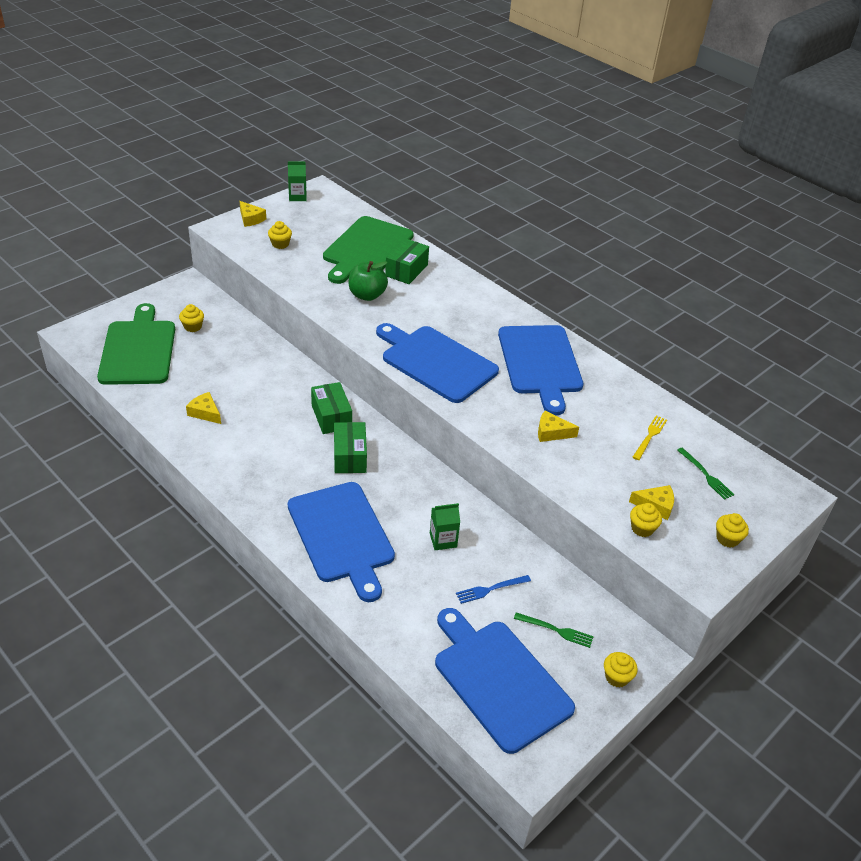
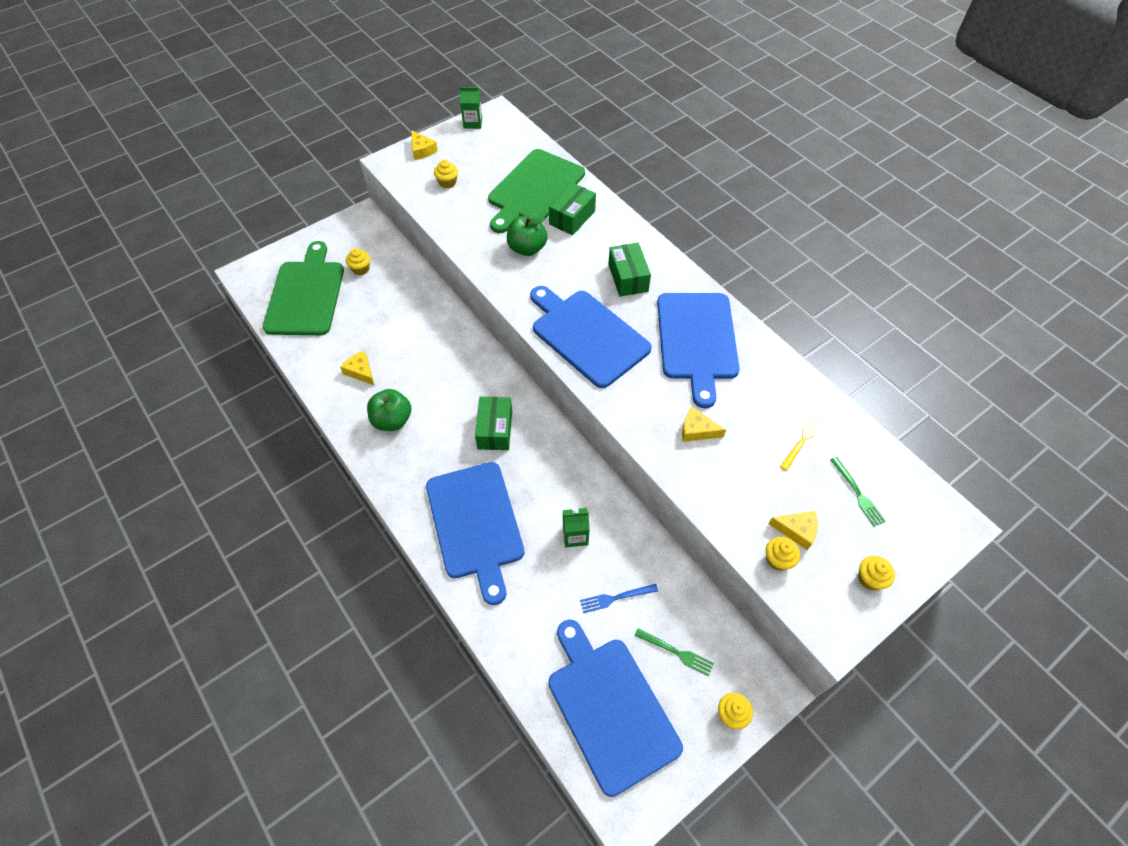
camera: 10 degrees right, 15 degrees up
green box [311,382,352,434] -> green box moved to [608,243,651,297]
none -> green apple [367,389,411,431]

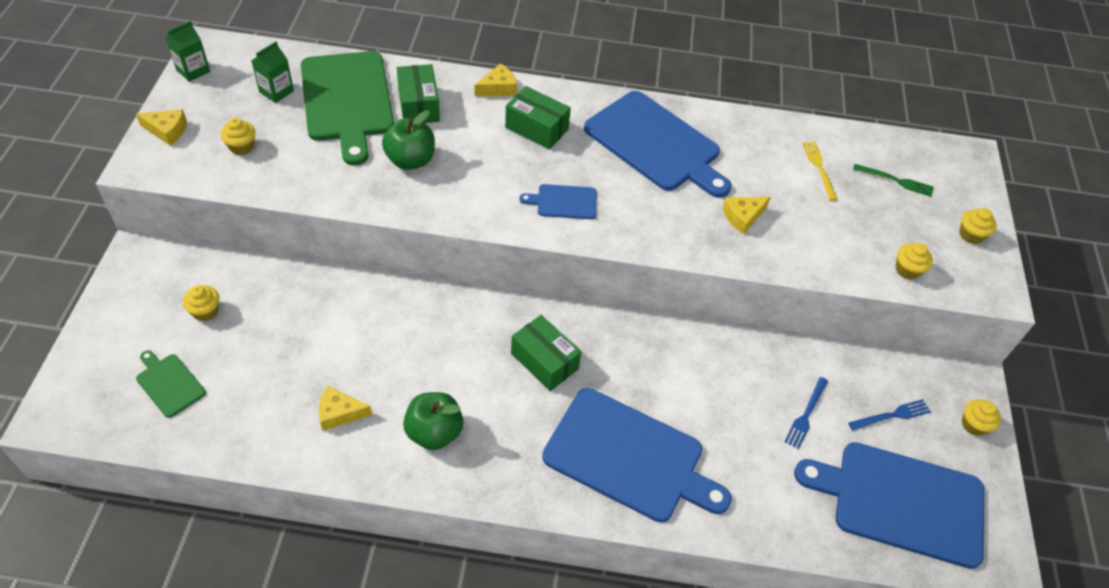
camera: 50 degrees left, 5 degrees down
green cutting board [263,241,344,335] -> green cutting board [136,350,206,418], size x0.46
blue cutting board [530,286,652,388] -> blue cutting board [519,184,596,219], size x0.46
green carton [563,508,590,547] -> green carton moved to [251,41,294,103]
green fork [634,628,714,676] -> blue fork [848,399,931,431]
yellow cheese [768,511,818,550] -> yellow cheese moved to [474,64,517,96]

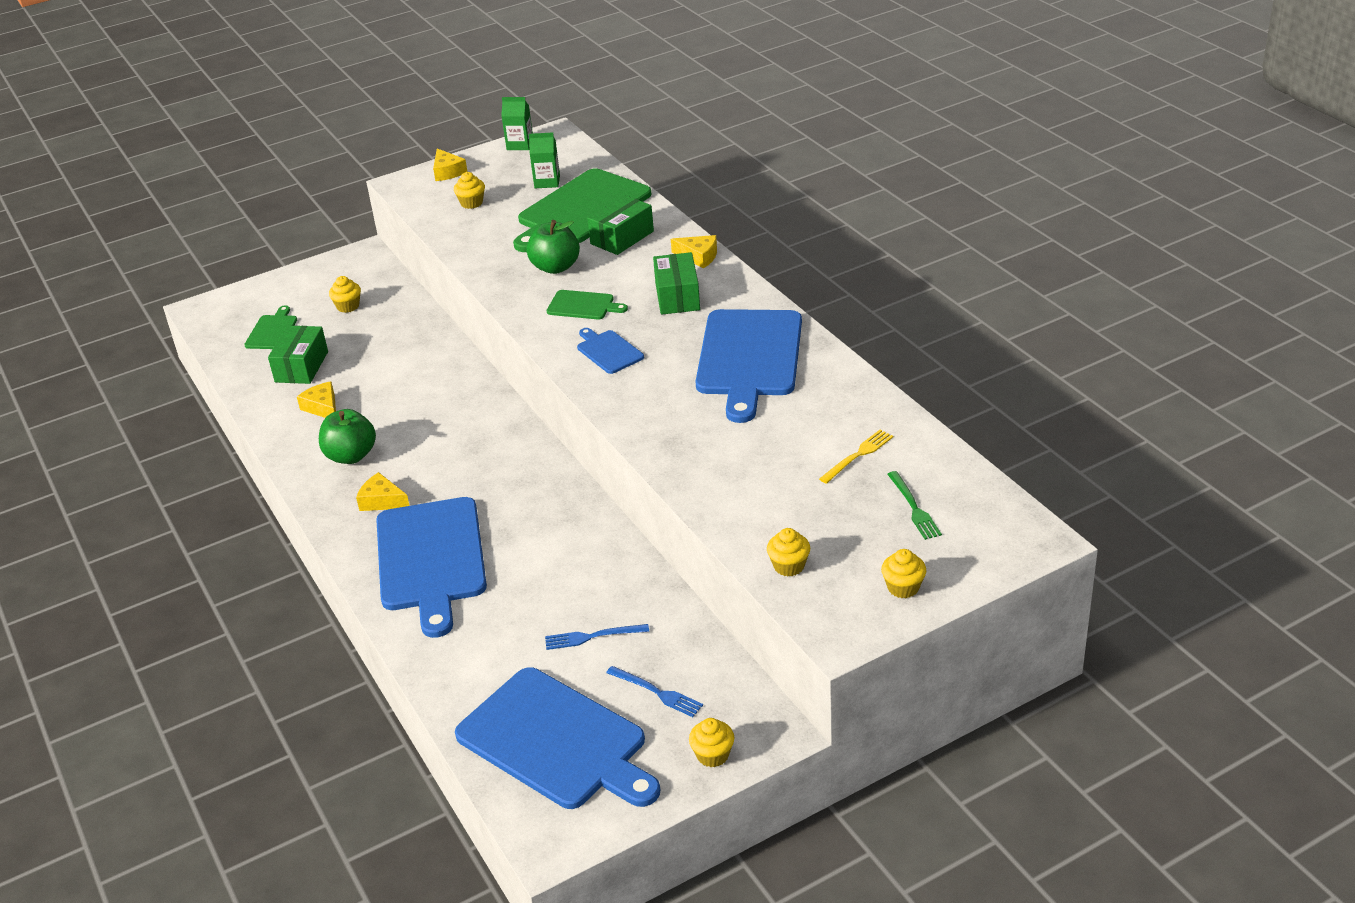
camera: 60 degrees right, 15 degrees down
green box [511,315,581,391] -> green box moved to [268,325,328,384]
yellow cheese [722,197,771,234] -> yellow cheese moved to [356,472,410,511]
blue cutting board [794,442,984,569] -> blue cutting board turned 150 degrees clockwise [455,667,660,809]
none -> green cutting board [547,290,628,319]

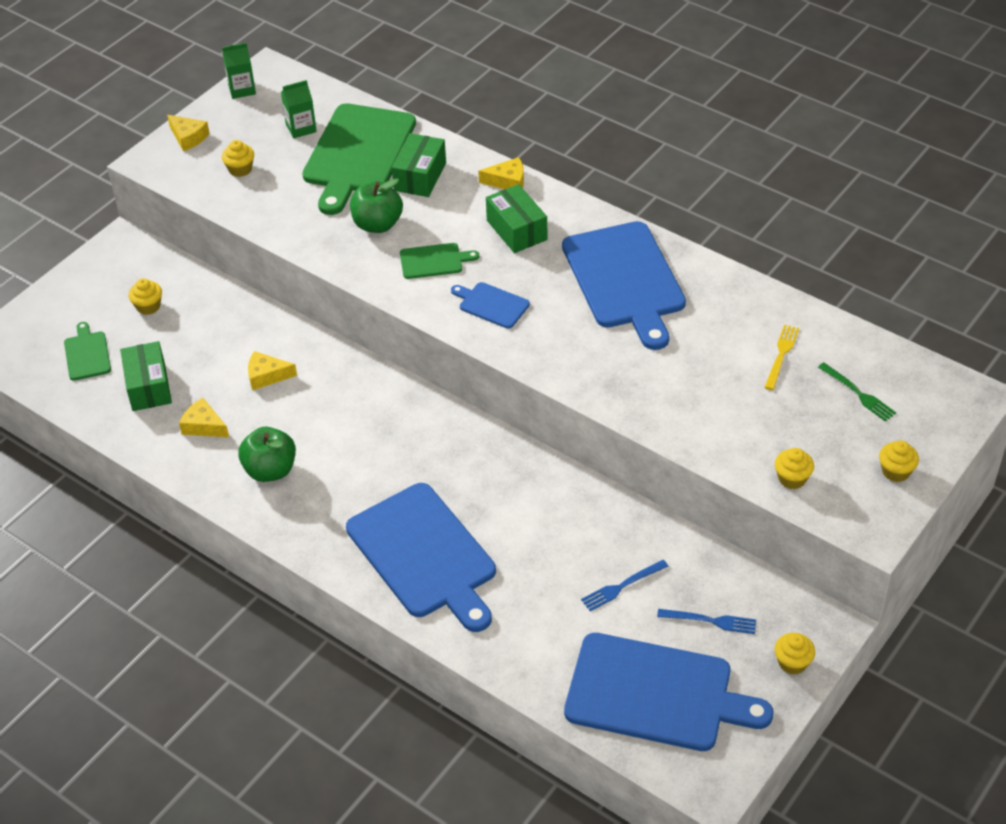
camera: 25 degrees left, 10 degrees up
yellow cheese [356,472,410,511] -> yellow cheese moved to [248,351,297,390]

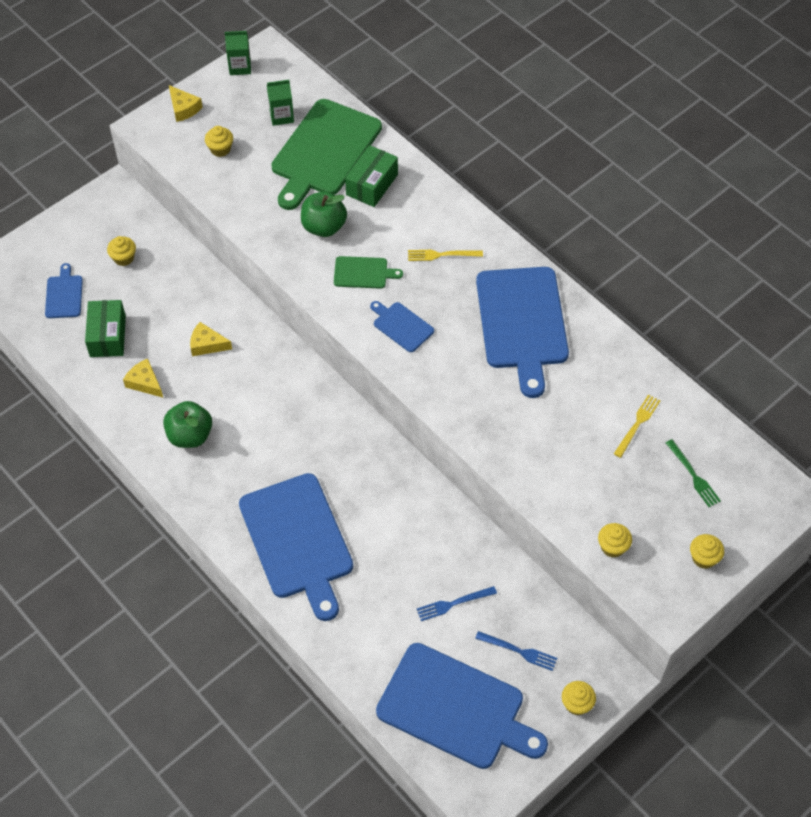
camera: 10 degrees right, 10 degrees up
green cutting board [64,322,111,381] -> blue cutting board [45,263,83,318]
yellow cheese [478,157,524,189] -> none
green box [486,184,547,253] -> yellow fork [408,250,483,261]

